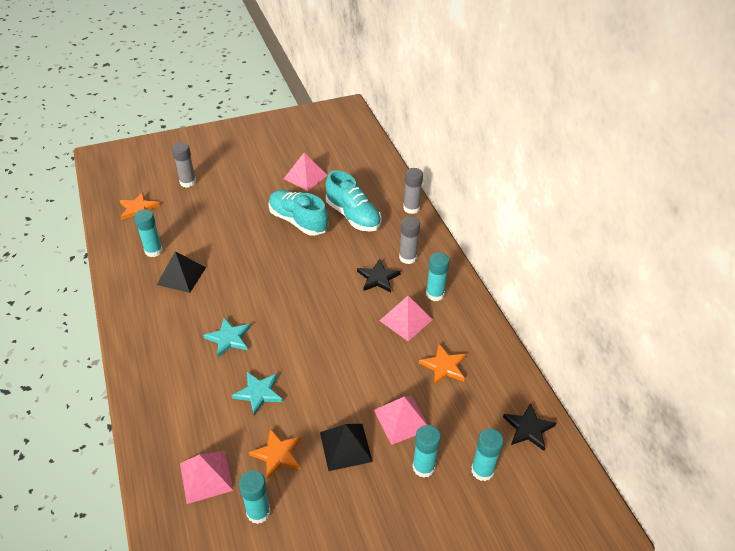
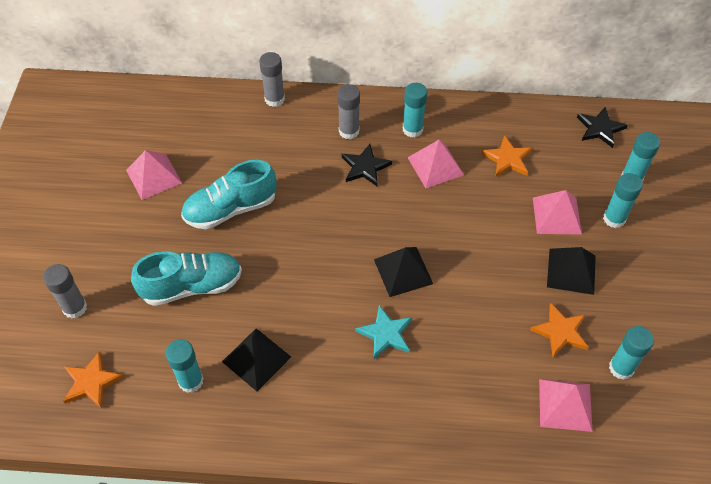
camera: 65 degrees left, 10 degrees up
turquoise star [232,372,283,416] -> none
turquoise shoe [326,170,382,232] -> turquoise shoe moved to [131,251,242,306]
none -> black pyramid [374,247,433,297]

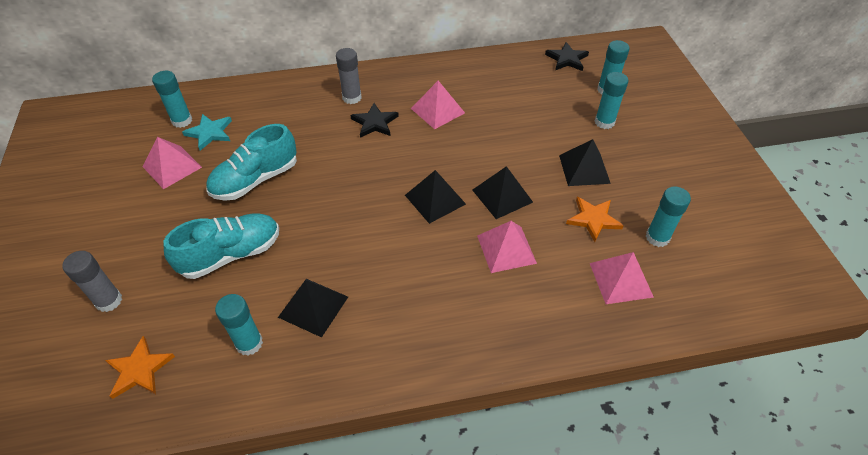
camera: 15 degrees left, 5 degrees down
grey glue stick [259,52,285,107] -> none
turquoise star [355,305,412,359] -> turquoise star moved to [182,114,232,151]
turquoise glue stick [403,83,427,137] -> turquoise glue stick moved to [152,71,192,128]
orange star [481,135,533,177] -> none
pink pyramid [533,190,582,235] -> pink pyramid moved to [477,221,537,273]
none -> black pyramid [472,166,533,219]

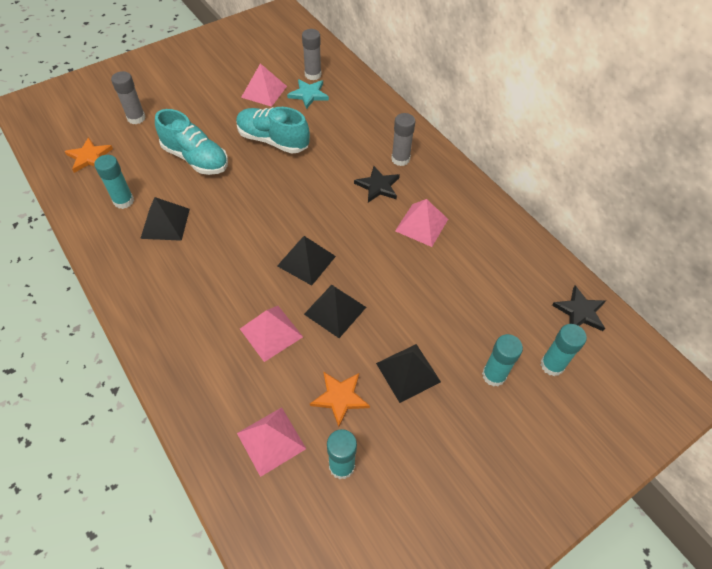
camera: 65 degrees right, 5 degrees up
turquoise glue stick [152,71,192,128] -> grey glue stick [302,29,322,80]

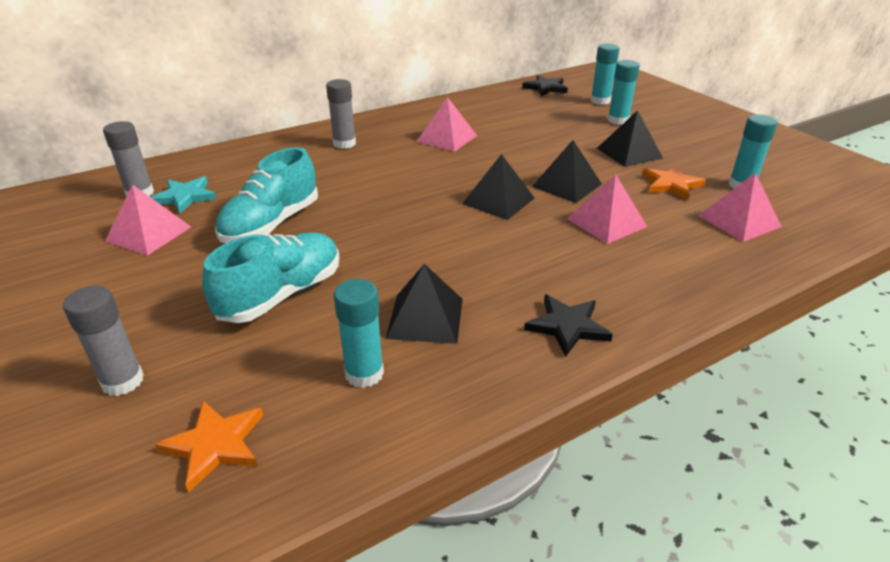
camera: 85 degrees left, 20 degrees down
black star [354,166,400,203] -> black star moved to [524,295,613,357]

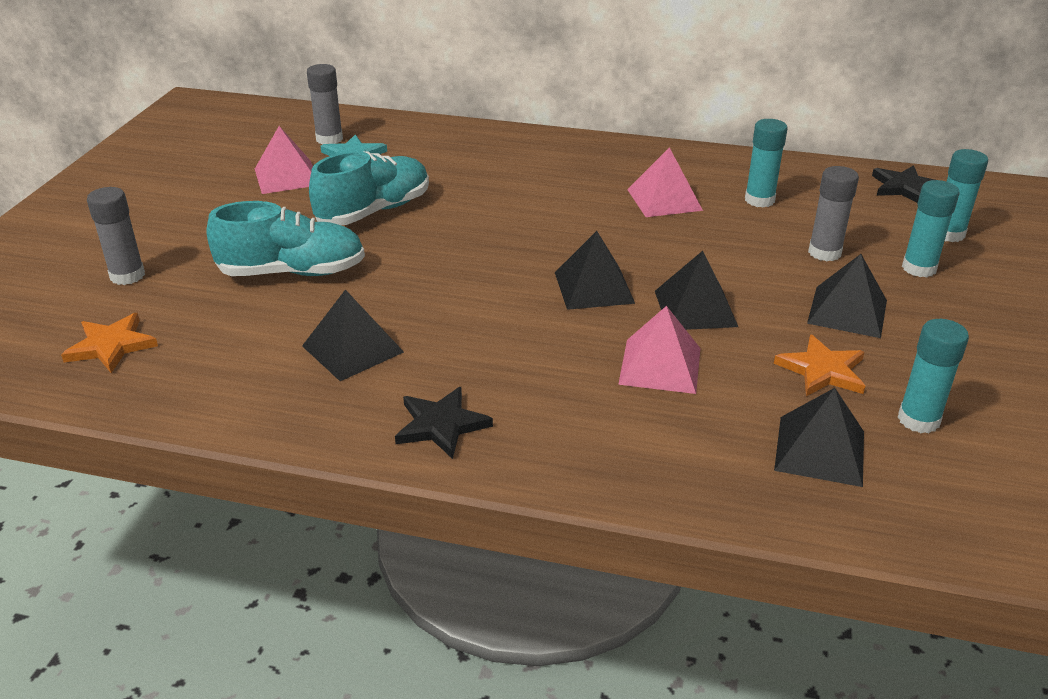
camera: 45 degrees right, 0 degrees up
turquoise shoe [215,147,318,243] -> turquoise shoe turned 150 degrees clockwise [309,151,429,225]
grey glue stick [326,79,356,149] -> grey glue stick moved to [808,166,859,261]
turquoise glue stick [334,279,384,388] -> turquoise glue stick moved to [745,119,788,207]
pink pyramid [699,173,782,242] -> black pyramid [774,388,864,487]

